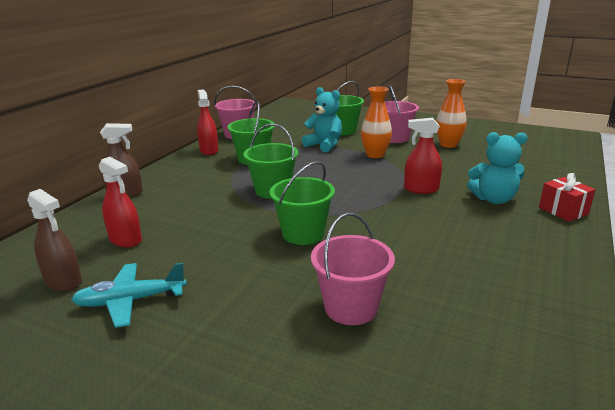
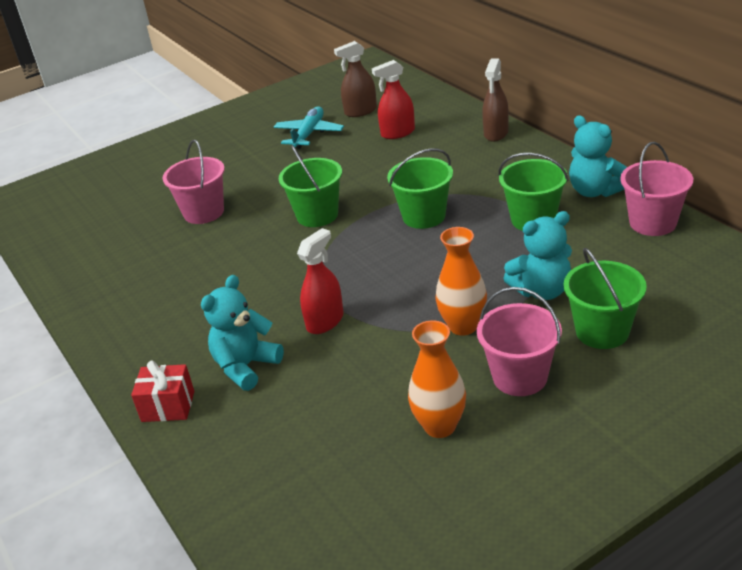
camera: 125 degrees right, 10 degrees up
red spray bottle [197,89,219,155] -> turquoise teddy bear [569,115,627,197]

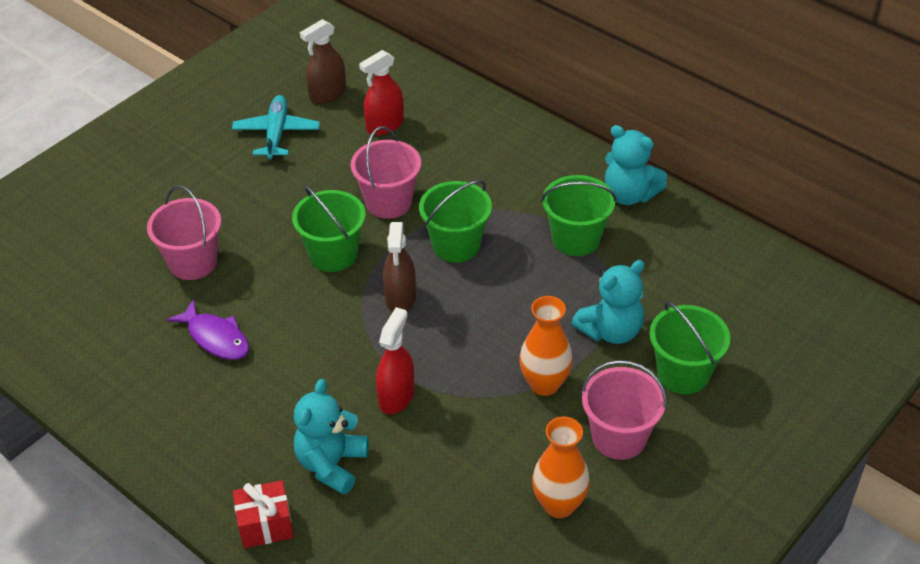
camera: 20 degrees left, 10 degrees up
brown spray bottle [482,58,509,142] -> brown spray bottle moved to [383,222,416,312]
pink bucket [620,142,693,236] -> pink bucket moved to [351,126,421,219]
none -> purple fish [167,299,249,360]

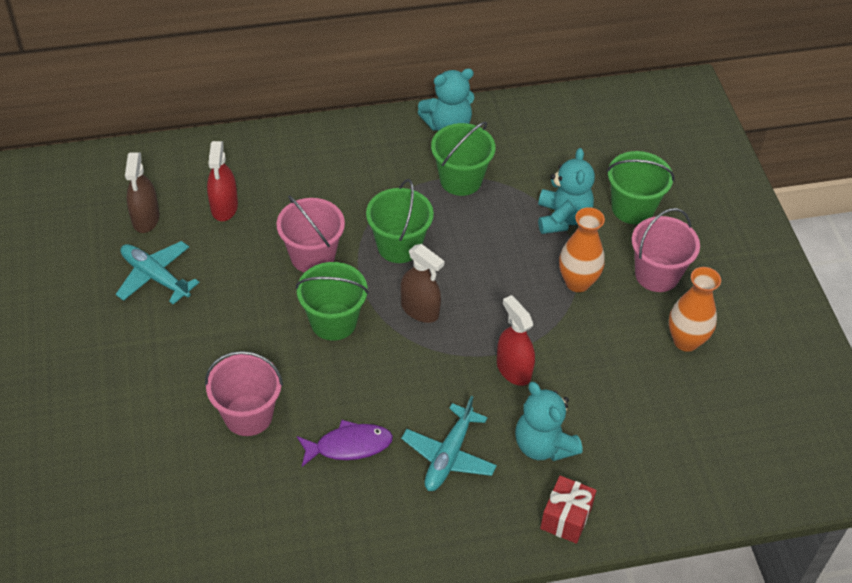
camera: 55 degrees left, 5 degrees up
none -> turquoise plane [401,396,497,491]

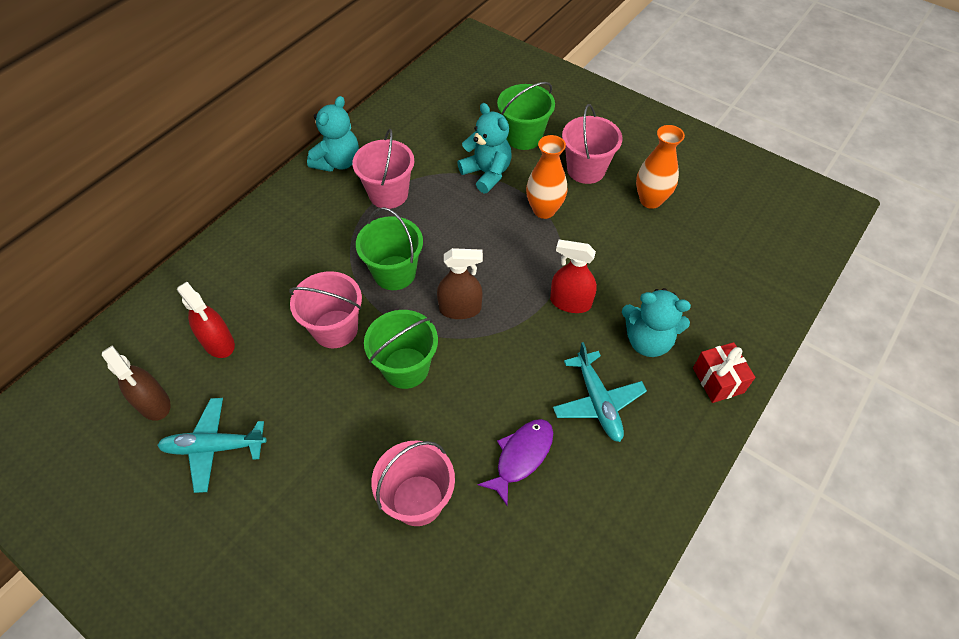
camera: 40 degrees left, 5 degrees up
green bucket [431,121,496,196] -> pink bucket [352,129,415,209]

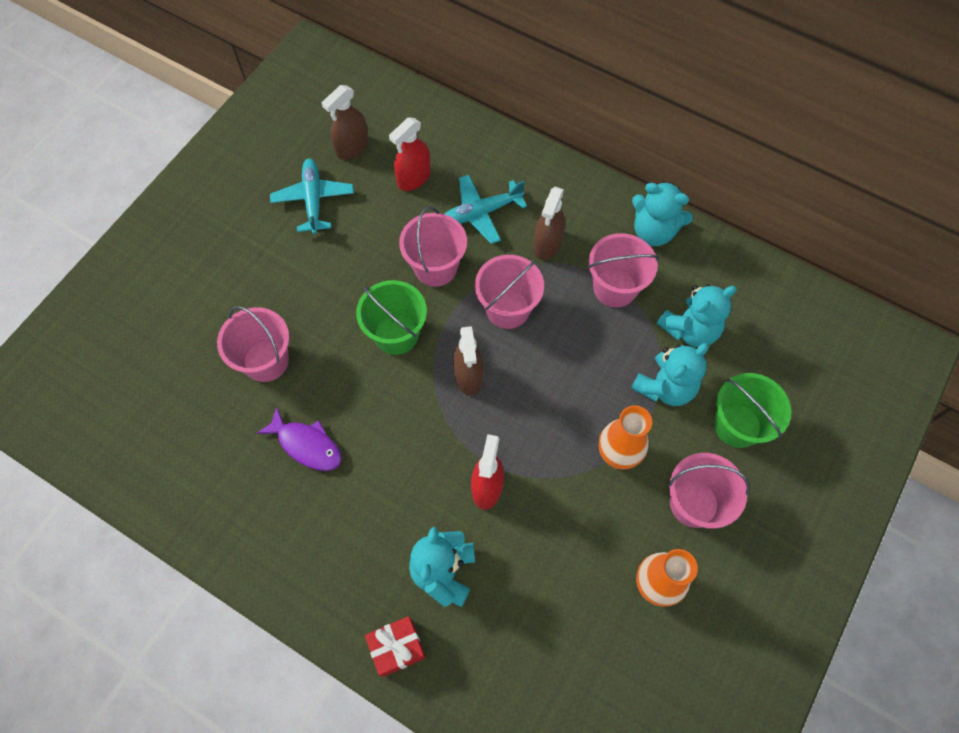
camera: 85 degrees right, 10 degrees up
green bucket [356,207,423,290] -> pink bucket [475,255,544,329]
turquoise plane [553,342,647,442] -> turquoise plane moved to [444,175,527,244]
none -> brown spray bottle [533,187,565,260]
none -> turquoise teddy bear [657,284,737,347]

